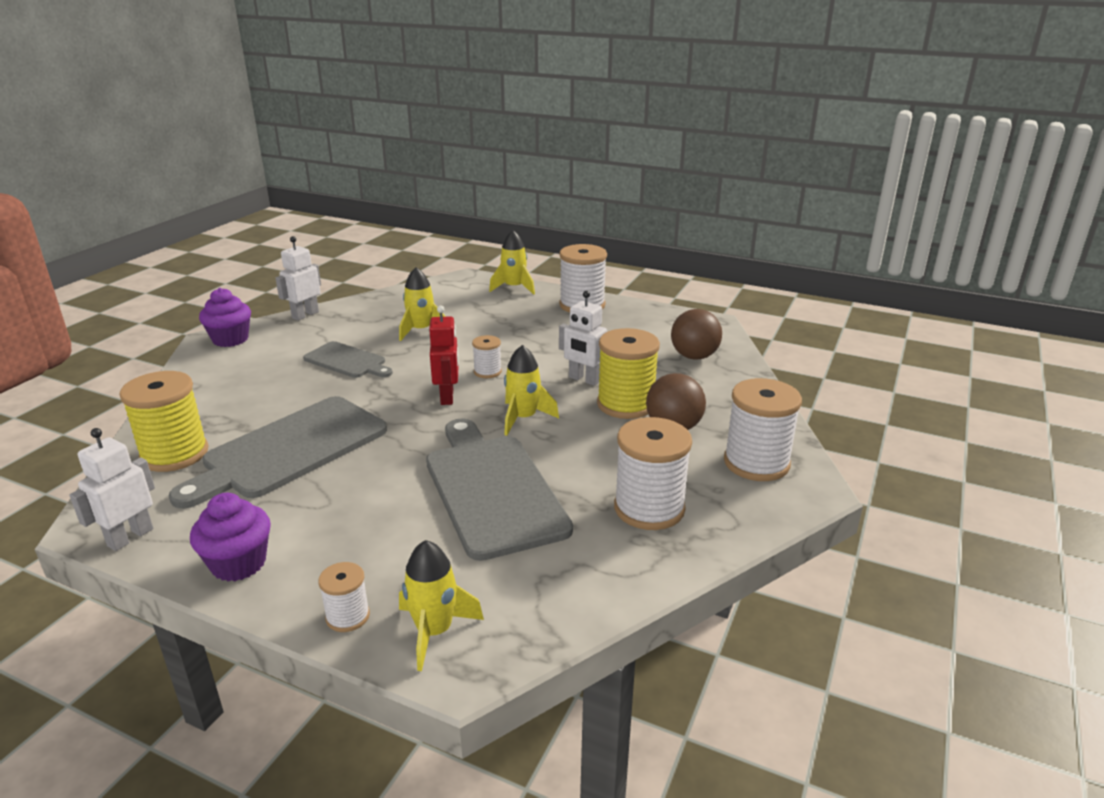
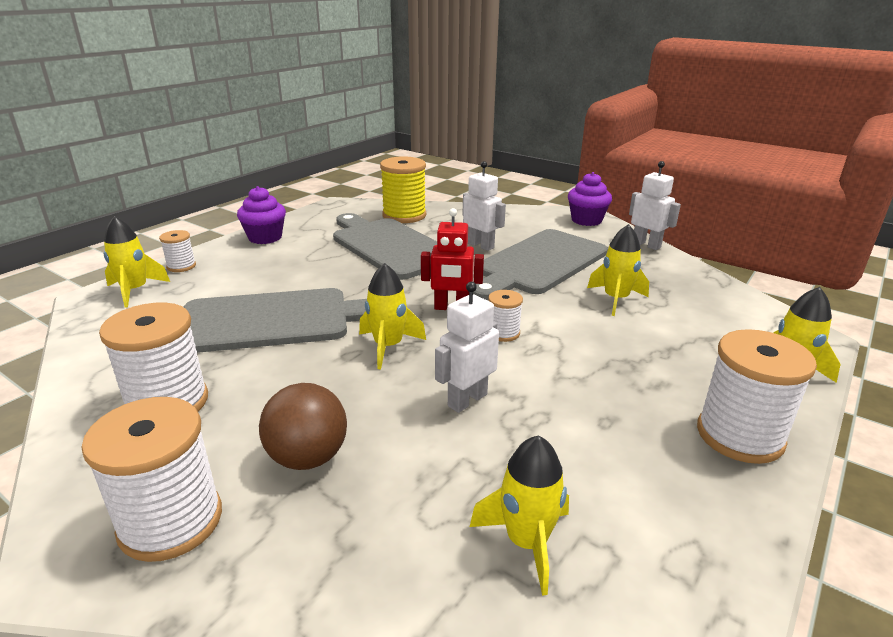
camera: 100 degrees right, 0 degrees up
white robot [70,428,155,551] -> white robot moved to [463,161,506,251]
grey cutting board [303,341,393,378] -> grey cutting board [473,229,608,300], size x1.79
yellow spool [597,328,660,419] -> none
brown ball [671,309,722,360] -> yellow rocket [470,435,569,596]

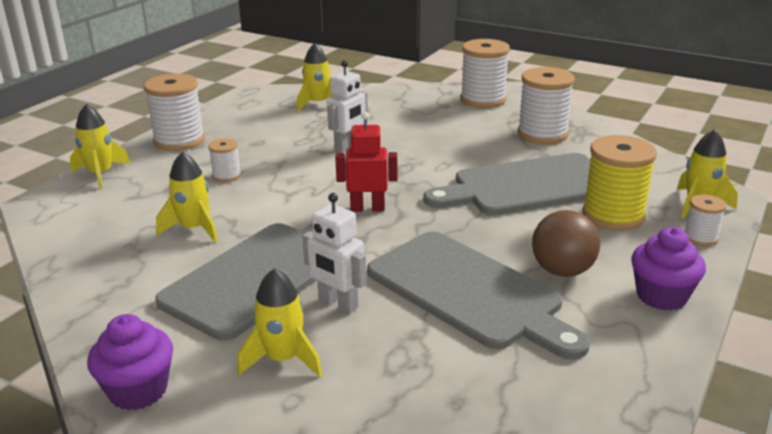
camera: 175 degrees right, 0 degrees up
brown ball [259,383,347,470] -> brown ball moved to [532,210,601,277]
yellow rocket [359,263,426,369] -> yellow rocket moved to [237,268,322,377]
yellow spool [380,156,426,223] -> yellow spool moved to [582,135,657,231]
white spool [488,290,523,342] -> white spool moved to [208,138,241,182]
white robot [629,161,681,250] -> none

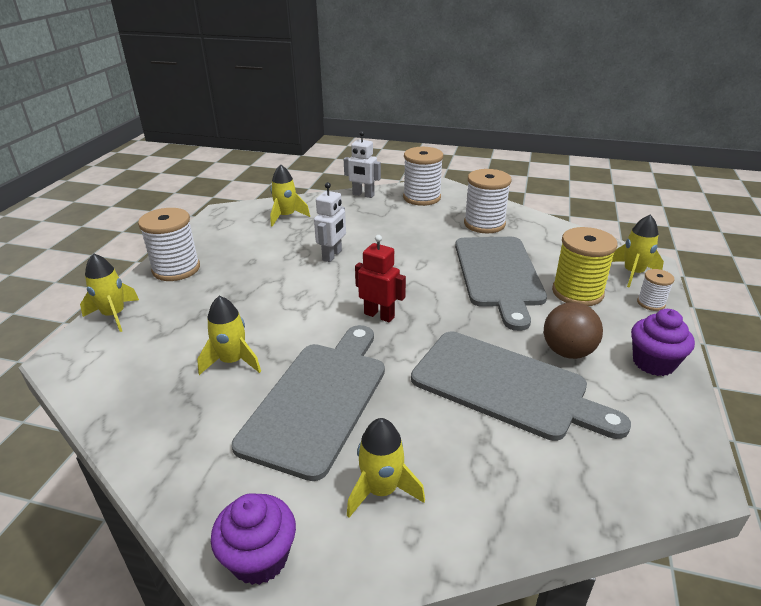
camera: 15 degrees left, 5 degrees up
white spool [208,138,241,182] -> none
white robot [302,193,367,314] -> white robot moved to [344,131,381,198]
red robot [335,112,397,212] -> red robot turned 45 degrees clockwise [355,235,406,322]
grey cutting board [423,153,591,215] -> grey cutting board turned 60 degrees counterclockwise [455,237,547,331]

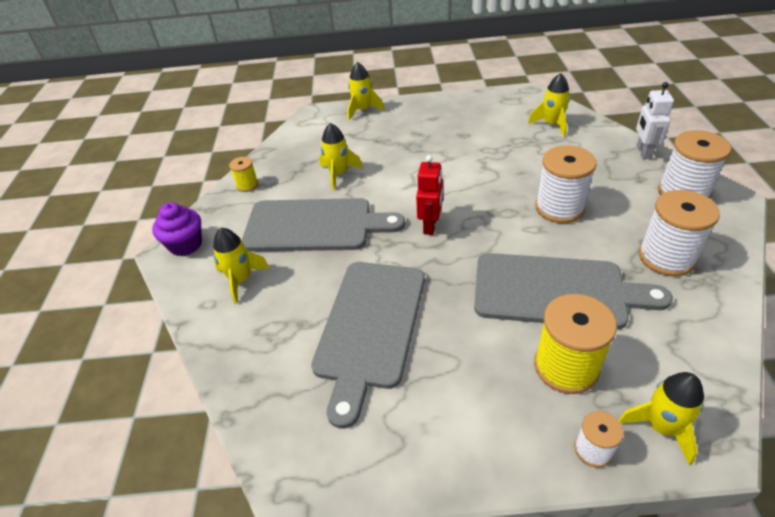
camera: 75 degrees right, 10 degrees up
white spool [138,208,200,281] -> white spool moved to [535,145,597,223]
white robot [314,182,346,262] -> none
grey cutting board [455,237,547,331] -> grey cutting board turned 150 degrees counterclockwise [474,253,673,329]
brown ball [544,302,603,359] -> none
purple cupcake [631,309,695,376] -> none
none -> yellow spool [229,157,258,192]

